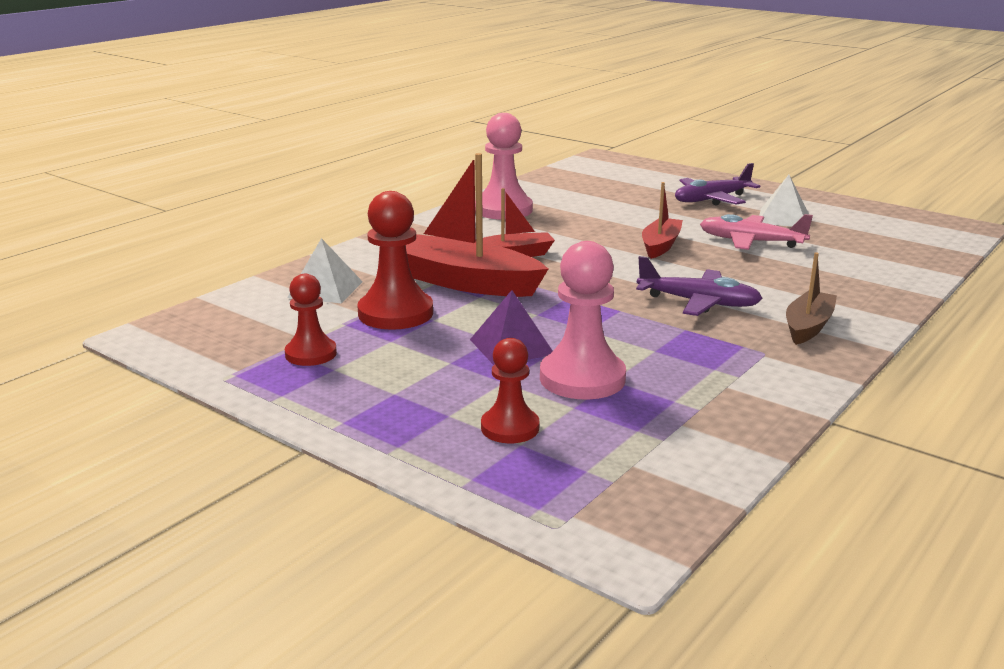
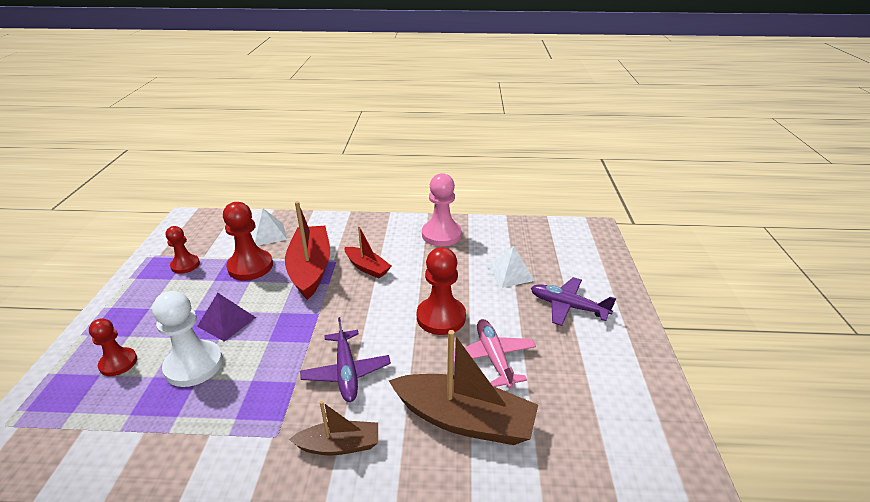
camera: 55 degrees right, 10 degrees up
pink pawn [540,241,626,400] -> white pawn [152,291,223,387]
red boat [642,182,683,259] -> red pawn [417,247,466,335]
white pyramid [759,175,809,227] -> white pyramid moved to [488,246,535,288]
none -> brown boat [389,330,538,445]

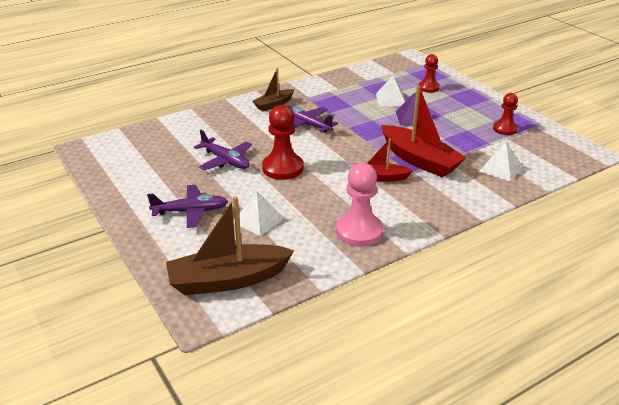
camera: 145 degrees right, 0 degrees up
white pawn [152,291,223,387] -> white pyramid [376,76,405,106]
red pawn [223,202,273,280] -> none
brown boat [389,330,538,445] -> brown boat moved to [166,196,294,295]
pink plane [454,319,536,389] -> purple plane [194,130,252,170]

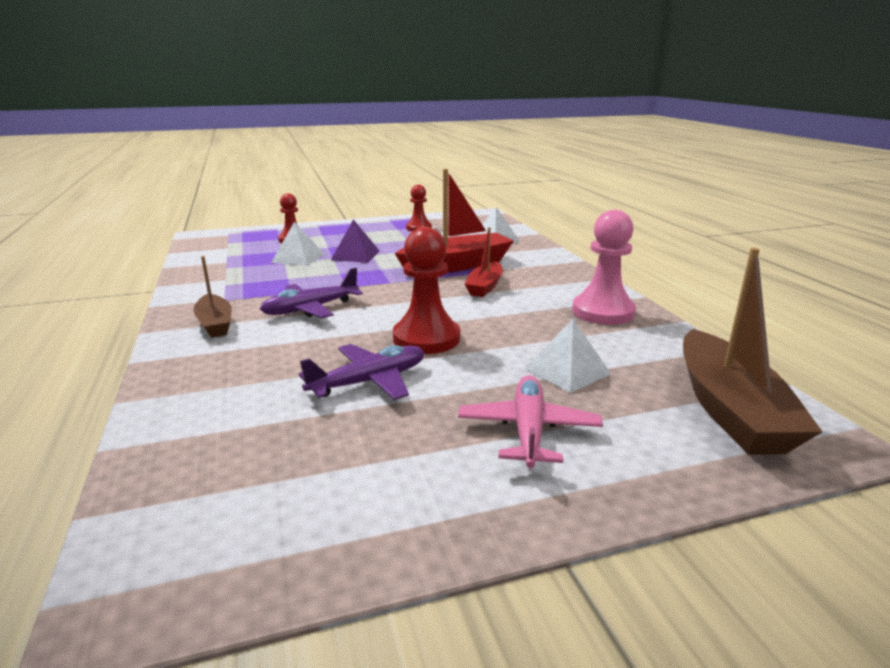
camera: 75 degrees left, 10 degrees down
purple plane [147,185,228,228] -> pink plane [458,375,603,468]

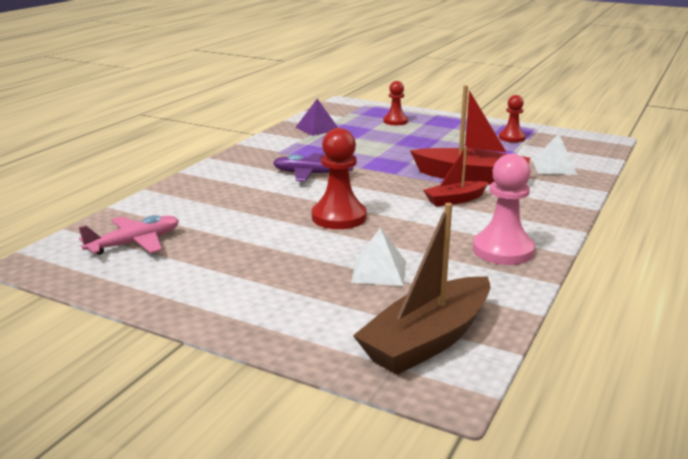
camera: 45 degrees right, 0 degrees up
brown boat [193,256,232,338] -> none
white pyramid [271,222,324,266] -> none
purple plane [299,344,424,400] -> none
purple pyramid [331,219,380,263] -> purple pyramid moved to [296,99,338,136]
pink plane [458,375,603,468] -> pink plane moved to [79,215,179,255]

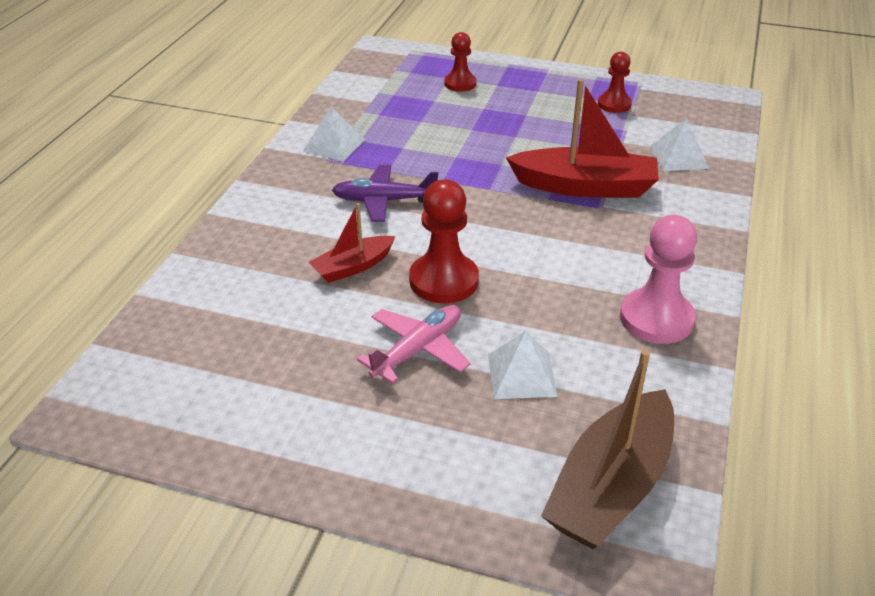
camera: 10 degrees left, 15 degrees up
pink plane [79,215,179,255] -> pink plane moved to [357,305,470,384]
purple pyramid [296,99,338,136] -> none
red boat [423,146,489,207] -> red boat moved to [309,203,396,283]
none -> white pyramid [303,106,365,161]

